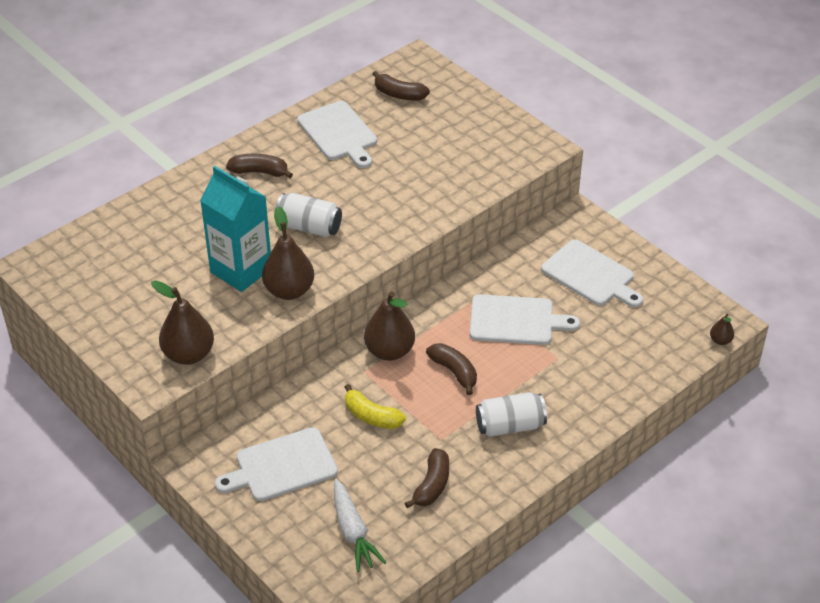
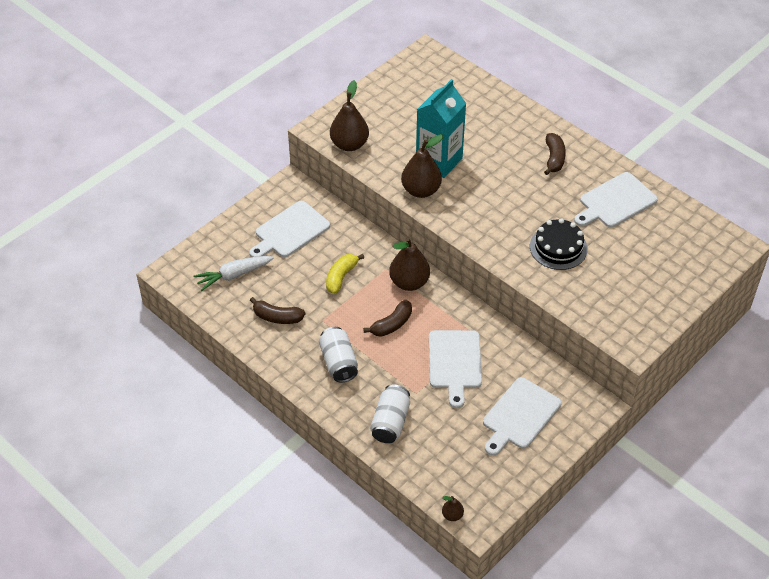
camera: 85 degrees right, 5 degrees up
white cutting board [215,427,338,501] -> white cutting board turned 105 degrees counterclockwise [249,201,330,257]
white can [275,193,342,237] -> white can moved to [370,384,410,443]
brown banana [373,71,430,100] -> none
none -> black cake [530,218,588,270]

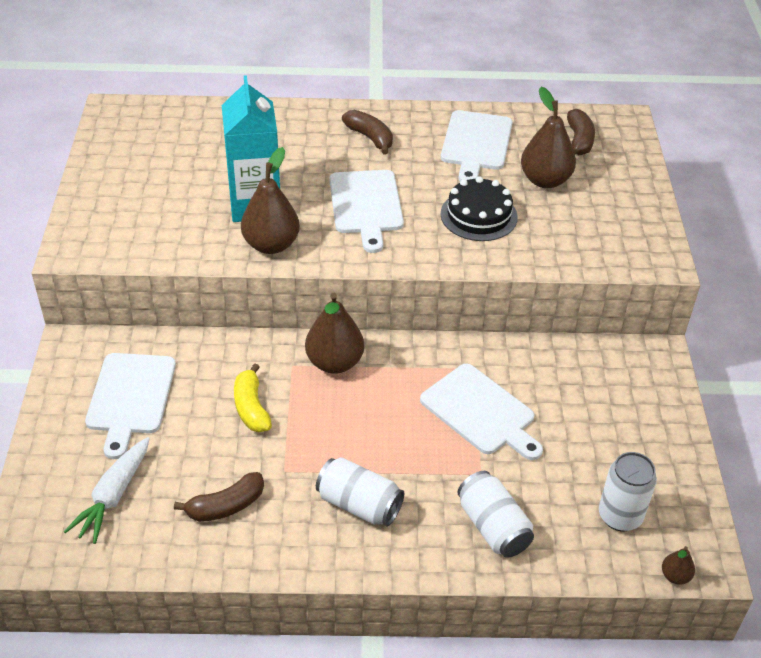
camera: 45 degrees left, 5 degrees down
brown pear [330,80,369,151] -> brown pear moved to [521,87,576,188]
brown banana [363,300,412,337] -> brown banana moved to [567,109,595,155]
white cutting board [483,377,561,456] -> white cutting board moved to [329,170,404,253]
none -> white can [599,452,657,531]

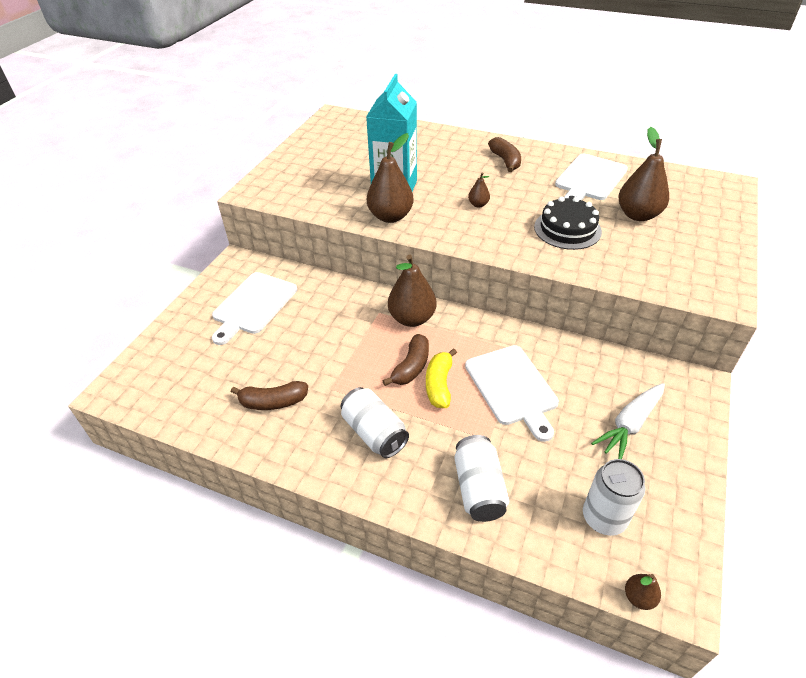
camera: 25 degrees right, 0 degrees up
white carrot [63,437,150,544] -> white carrot moved to [591,383,665,459]
yellow banana [234,363,272,432] -> yellow banana moved to [426,348,457,408]
white cutting board [329,170,404,253] -> brown pear [468,172,490,207]
brown banana [567,109,595,155] -> brown banana moved to [382,334,429,386]

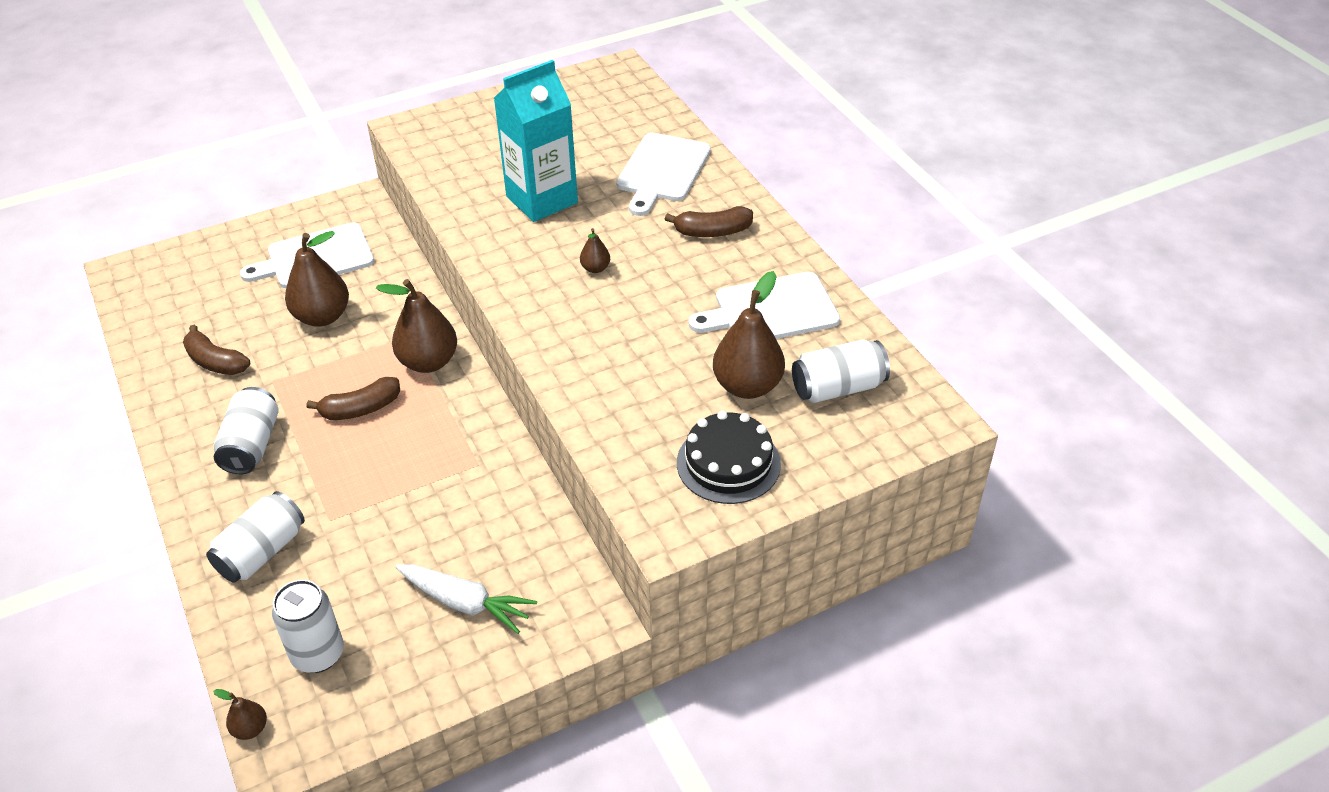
camera: 40 degrees right, 0 degrees up
brown pear [367,133,414,223] -> brown pear moved to [285,231,349,327]
yellow banana [426,348,457,408] -> none
white cutting board [465,345,559,442] -> white cutting board moved to [616,133,711,216]
brown banana [488,137,521,172] -> brown banana turned 60 degrees clockwise [665,206,753,237]
black cake [534,196,602,250] -> black cake moved to [677,411,781,504]
white carrot [591,383,665,459] -> white carrot turned 150 degrees counterclockwise [396,564,537,634]
none -> white can [792,339,890,403]

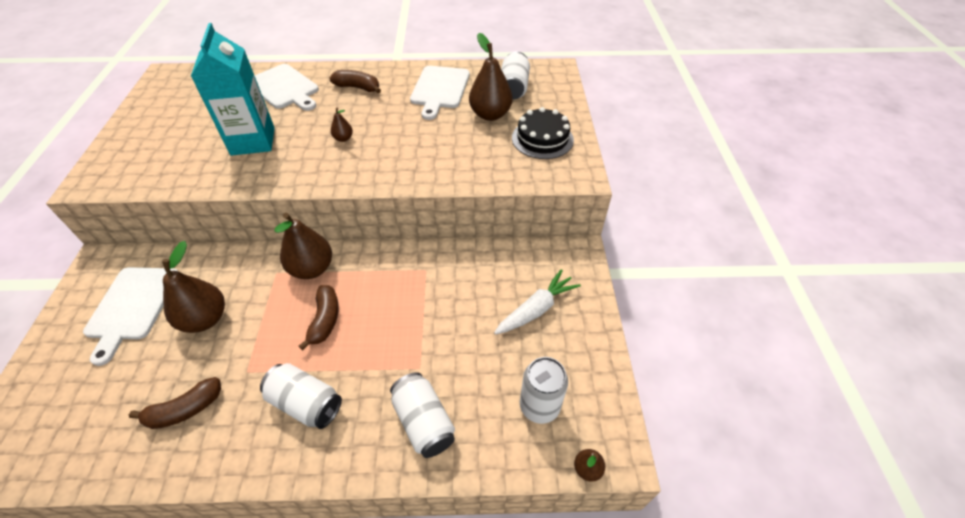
camera: 65 degrees left, 5 degrees up
brown banana [665,206,753,237] -> brown banana turned 90 degrees counterclockwise [329,70,381,93]

